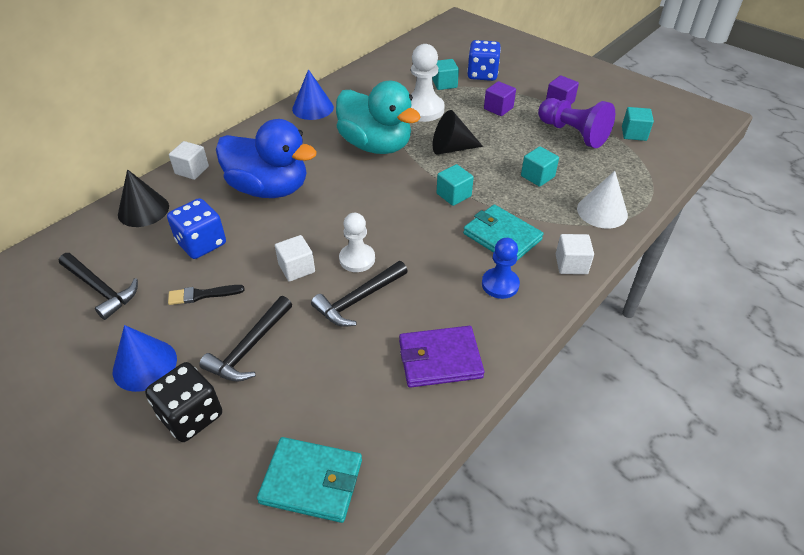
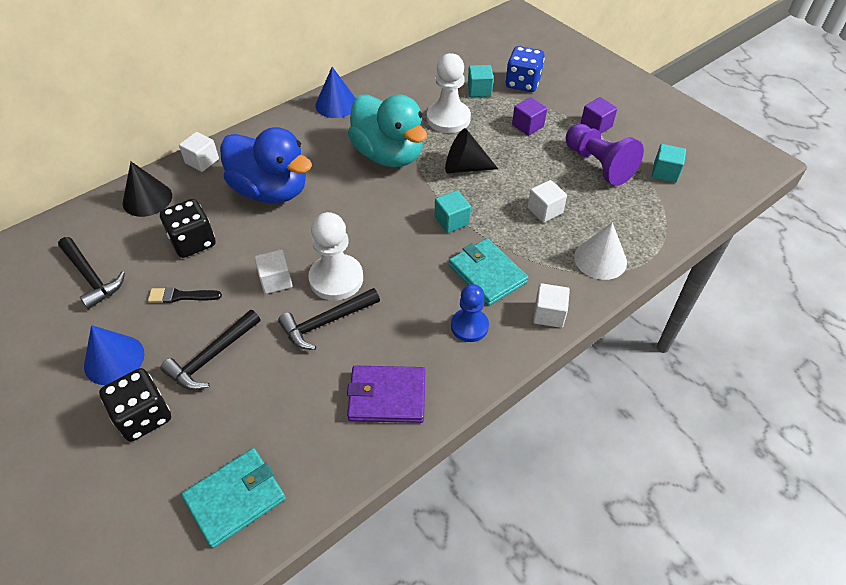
camera: 10 degrees right, 5 degrees up
blue dice [167,198,226,259] -> black dice [160,199,216,258]
turquoise wallet [257,437,362,523] -> turquoise wallet turned 60 degrees counterclockwise [181,448,286,548]
white pawn [339,213,375,272] -> white pawn [308,212,363,300], size x1.51
turquoise cube [521,146,559,187] -> white cube [528,180,567,223]

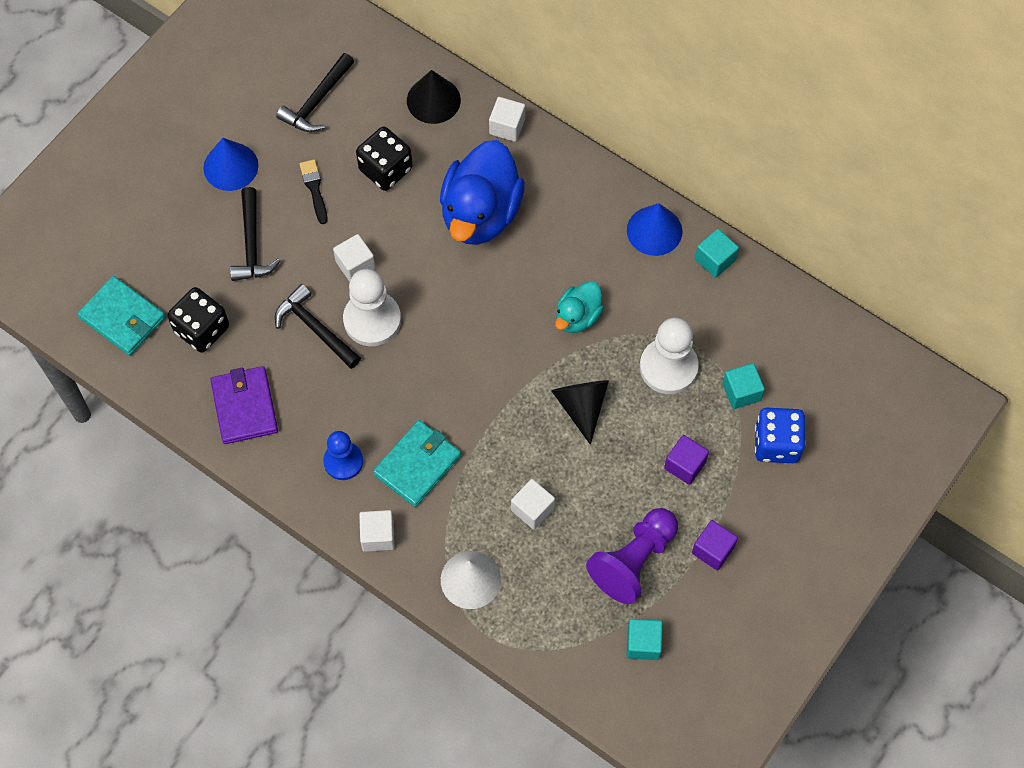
camera: 75 degrees right, 15 degrees up
black dice [99,368,171,442] -> black dice moved to [168,287,229,353]
black hammer [160,310,261,390] -> black hammer turned 120 degrees counterclockwise [230,187,280,281]
turquoise duck [348,94,427,167] -> turquoise duck [555,281,604,333], size x0.52
turquoise cube [435,190,471,233] -> turquoise cube moved to [695,229,739,278]

